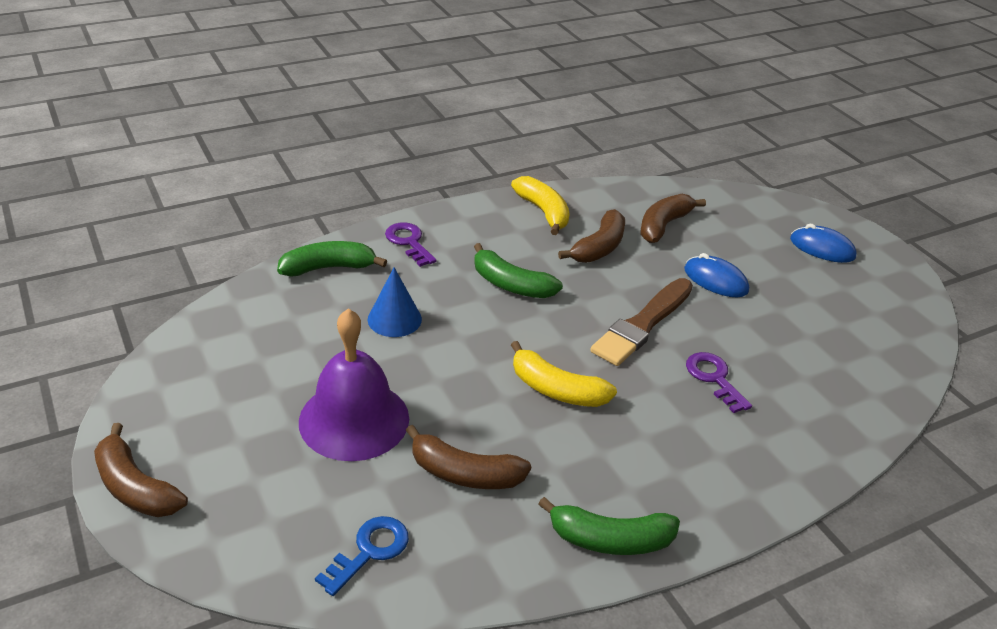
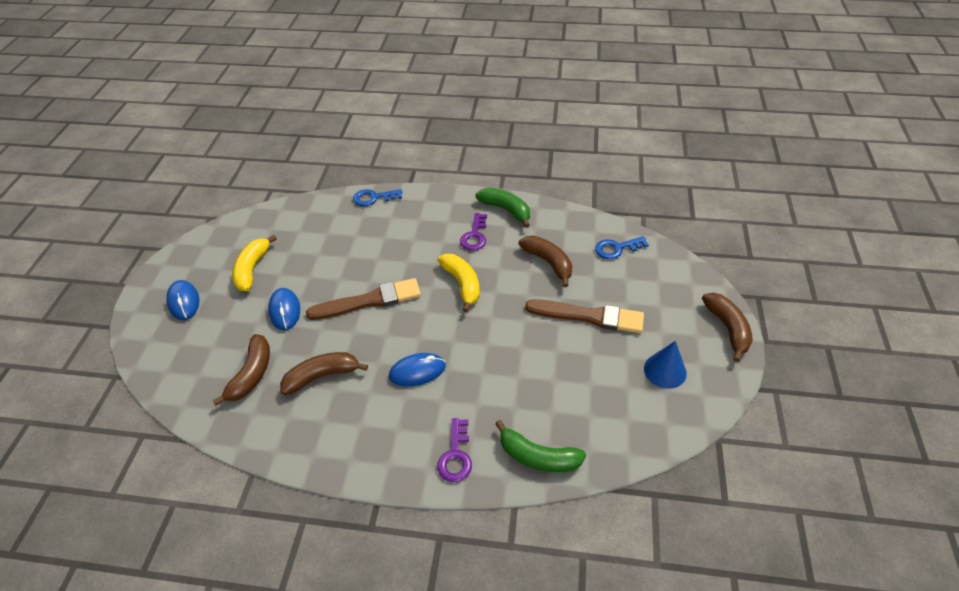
camera: 140 degrees left, 10 degrees up
purple bell [299,308,409,461] -> brown brush [525,299,644,333]
blue cone [367,267,422,337] -> blue cone moved to [644,341,687,389]
green banana [474,243,563,298] -> blue mouse [389,353,446,387]
yellow banana [511,176,570,235] -> yellow banana moved to [232,235,277,291]
brown banana [640,194,706,243] -> brown banana turned 60 degrees counterclockwise [212,334,270,406]
purple key [686,352,752,413] -> purple key moved to [460,213,487,251]
none -> blue key [353,189,402,206]

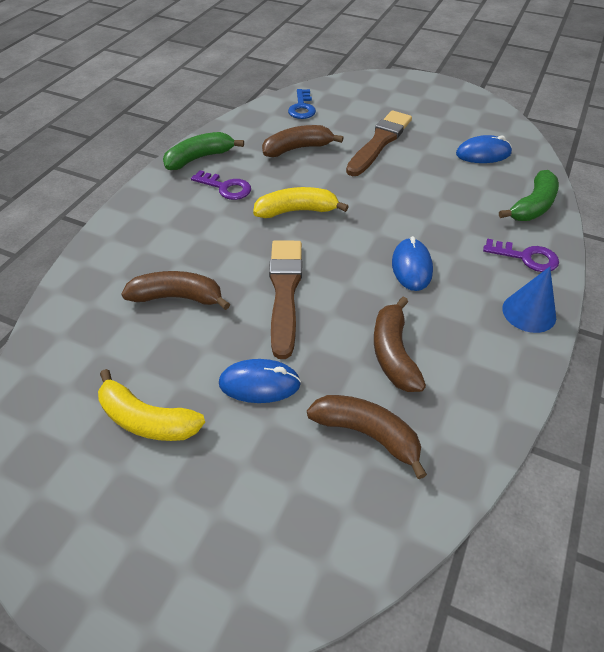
camera: 75 degrees left, 0 degrees up
blue mouse [166,280,199,320] -> blue mouse moved to [456,135,512,163]
blue key [353,189,402,206] -> none
blue cone [644,341,687,389] -> blue cone moved to [502,267,556,333]
brown banana [702,293,753,362] -> brown banana moved to [121,271,230,310]

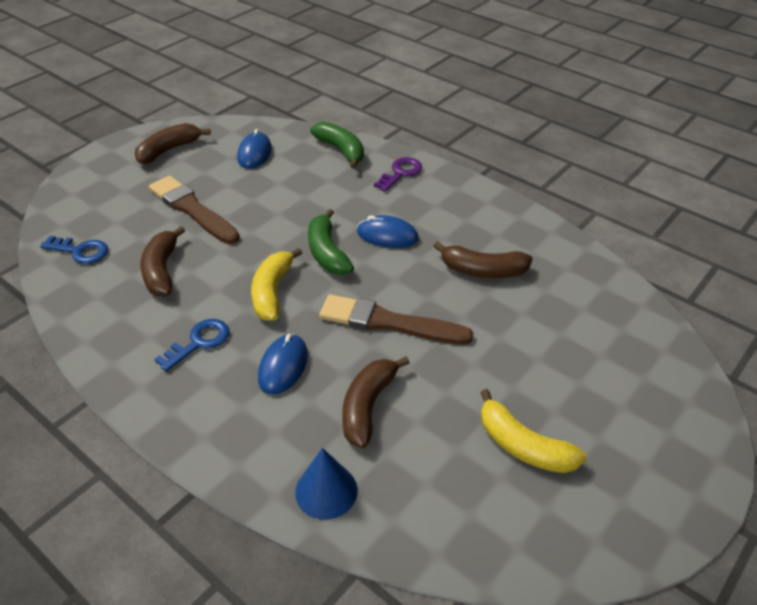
camera: 75 degrees left, 5 degrees down
yellow banana [98,369,205,441] -> yellow banana turned 90 degrees clockwise [480,389,587,473]
green banana [163,132,244,170] -> green banana moved to [308,209,354,275]
purple key [191,170,251,200] -> blue key [155,319,230,372]
blue mouse [219,359,301,403] -> blue mouse moved to [258,334,308,395]
brown banana [307,395,427,479] -> brown banana moved to [135,123,211,164]
blue cone [502,267,556,333] -> blue cone moved to [295,448,358,520]

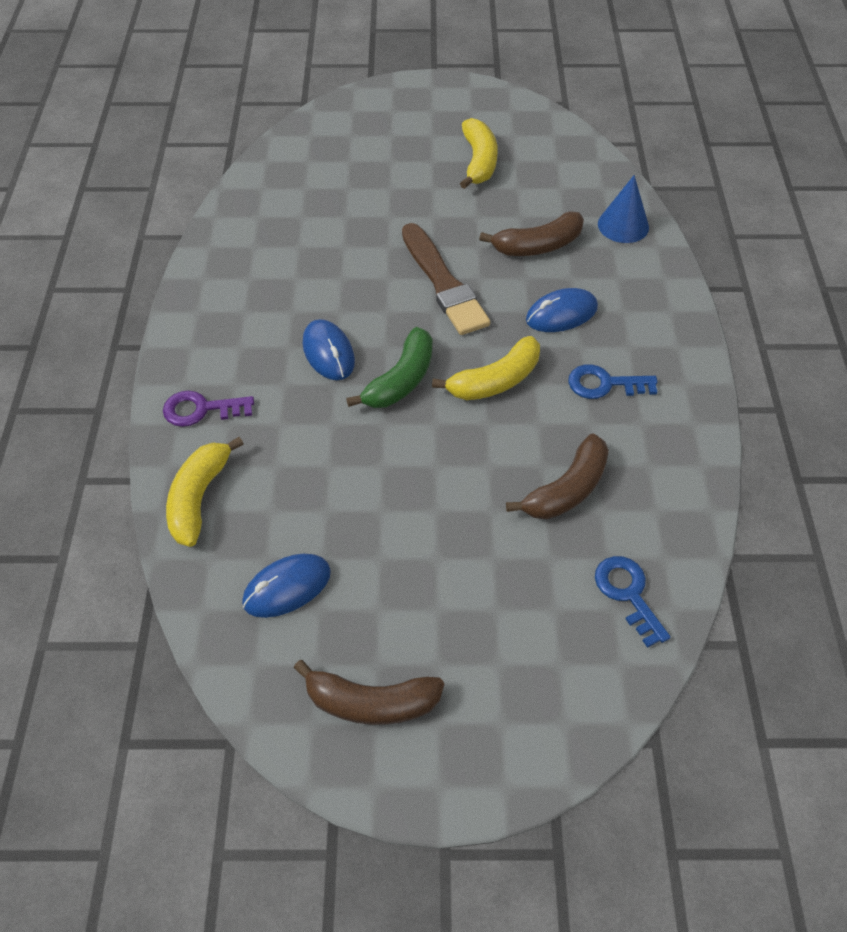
camera: 130 degrees left, 10 degrees up
brown brush [149,176,240,244] -> none
green banana [310,122,364,169] -> yellow banana [166,437,243,547]
brown banana [433,241,533,278] -> none

